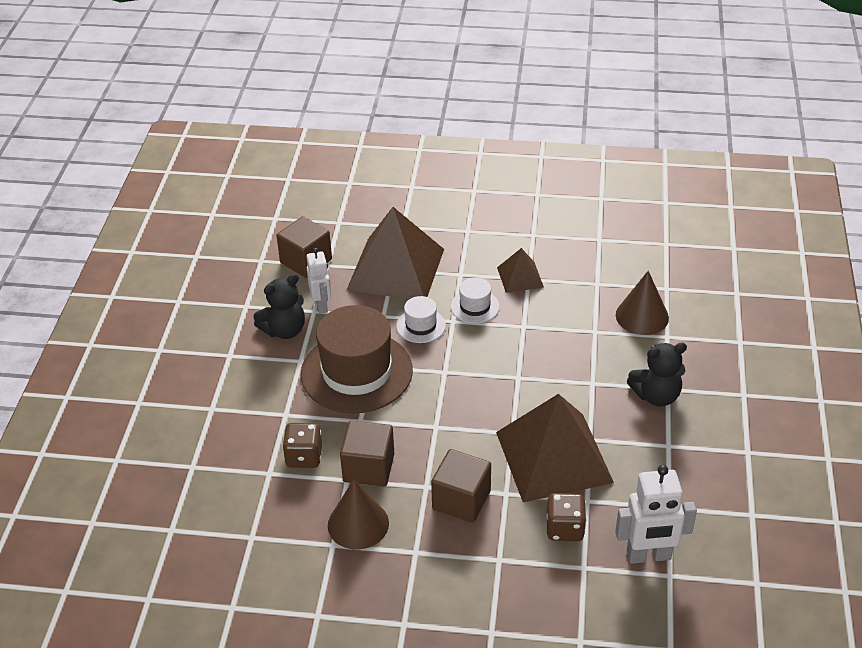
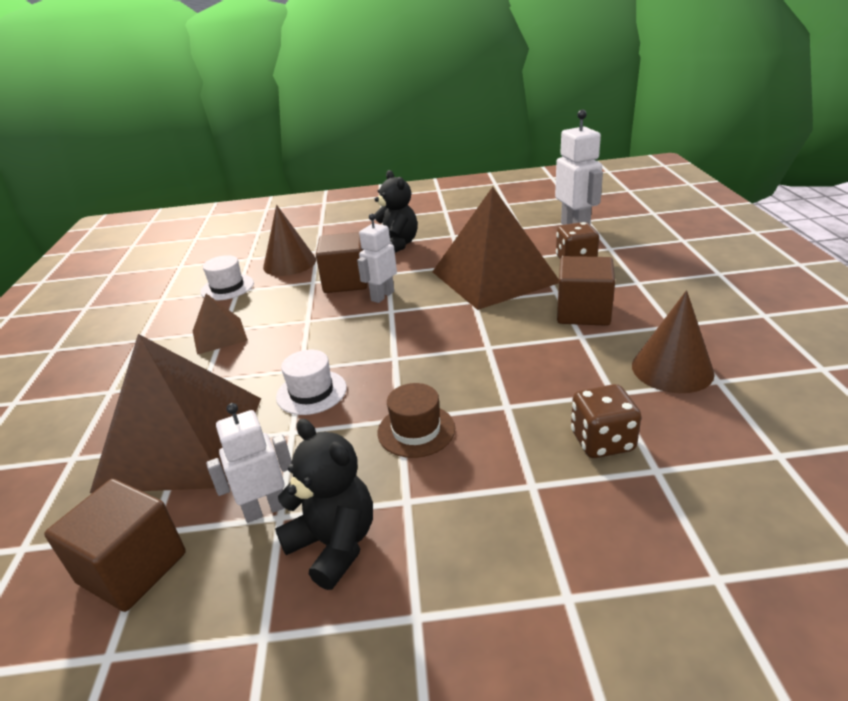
camera: 100 degrees left, 10 degrees down
brown hat [301,305,413,413] -> brown hat [378,383,455,458], size x0.46
brown cube [340,421,394,487] -> brown cube moved to [316,232,367,293]
white hat [451,277,500,324] -> white hat moved to [201,255,254,300]
none -> white robot [357,214,397,303]

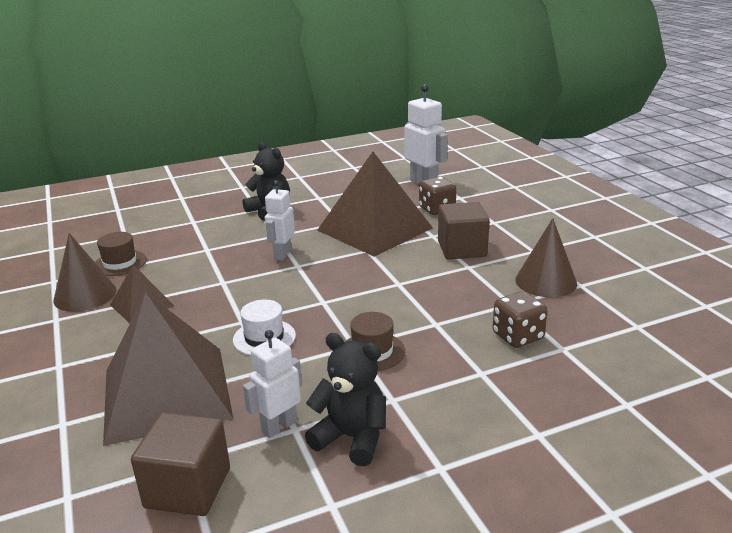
camera: 20 degrees left, 5 degrees down
white hat [201,255,254,300] -> brown hat [95,232,147,276]
brown cone [263,205,316,276] -> brown cone moved to [53,233,116,312]
brown cube [316,232,367,293] -> none

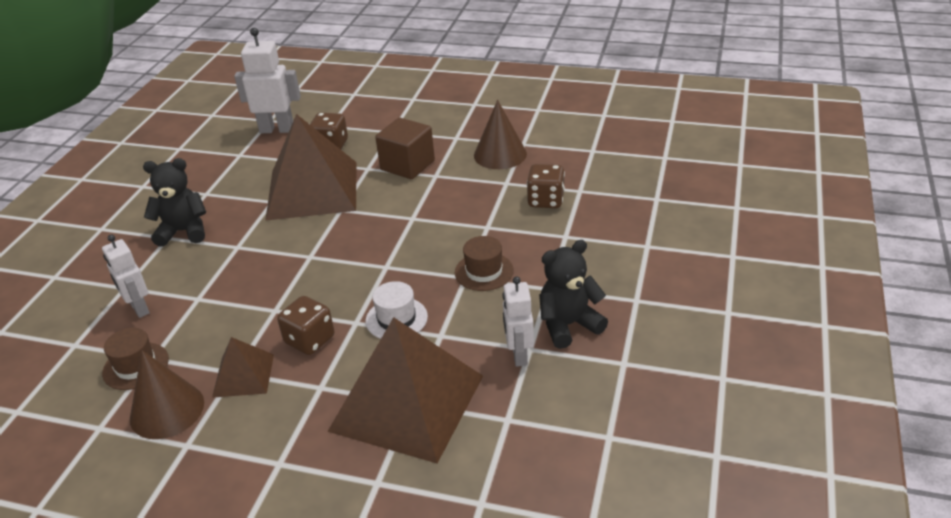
camera: 50 degrees left, 10 degrees up
brown cube [131,412,230,516] -> none
white robot [265,180,295,261] -> white robot moved to [102,234,150,318]
none -> brown dice [277,296,334,355]

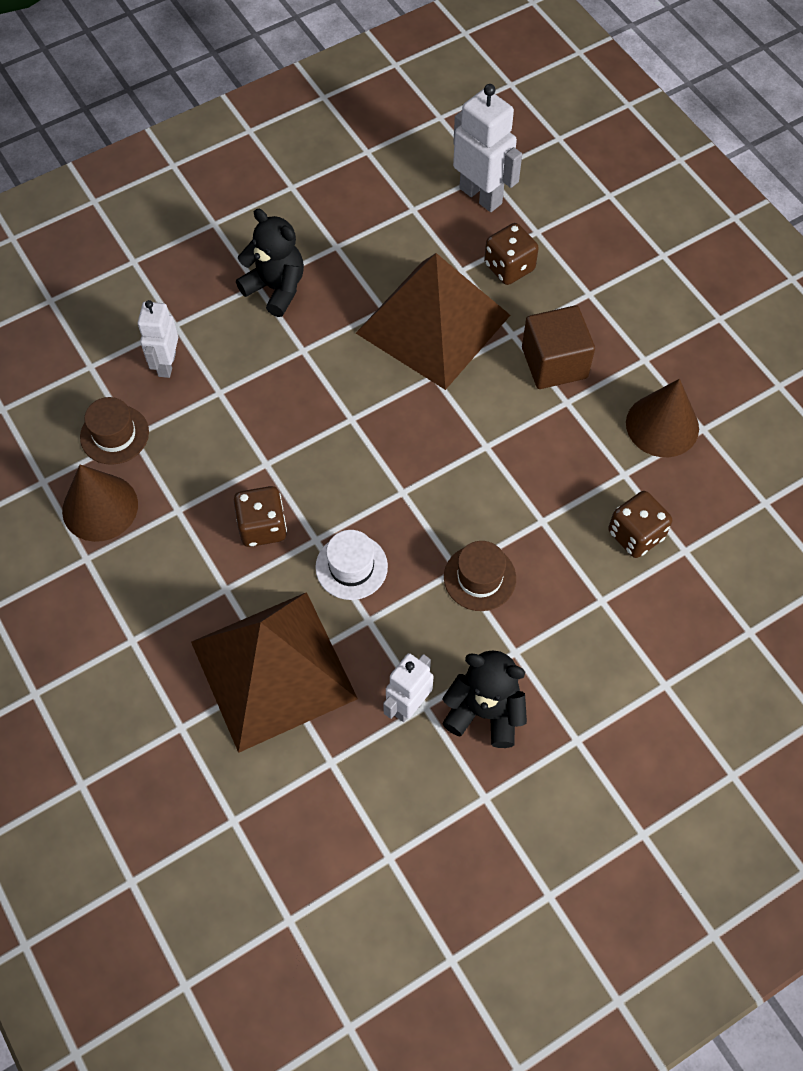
camera: 40 degrees right, 25 degrees up
brown pyramid [212,337,274,398] -> none

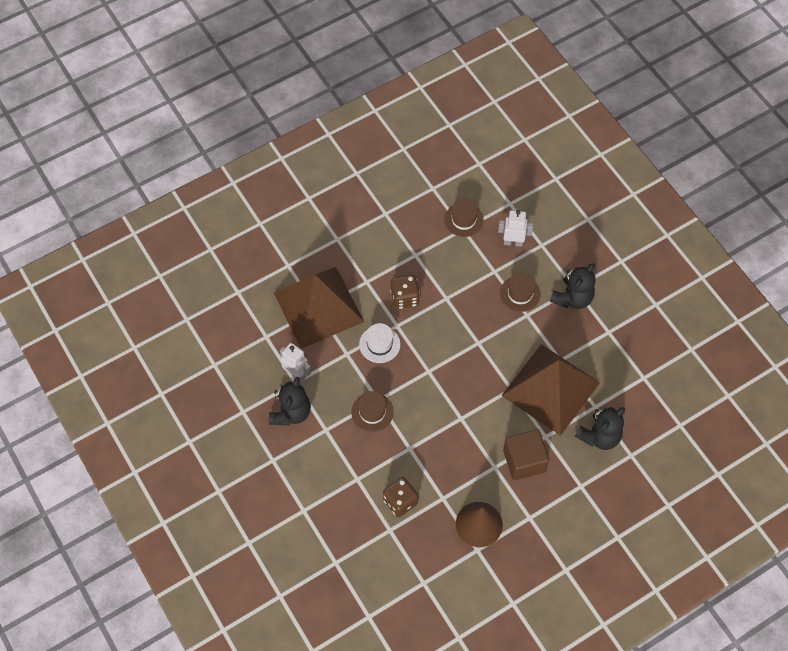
camera: 90 degrees right, 0 degrees up
brown cone [62,465,138,542] -> none
white robot [453,84,522,212] -> none
brown dice [484,223,539,285] -> black teddy bear [575,407,625,450]
none -> brown hat [500,273,541,312]

